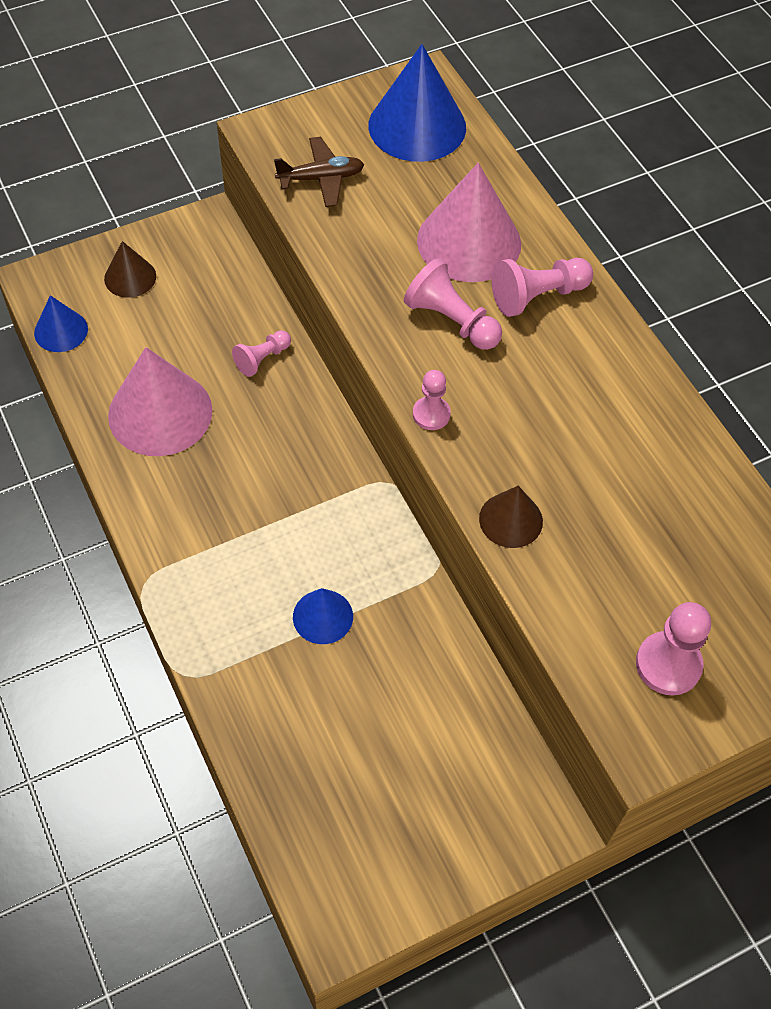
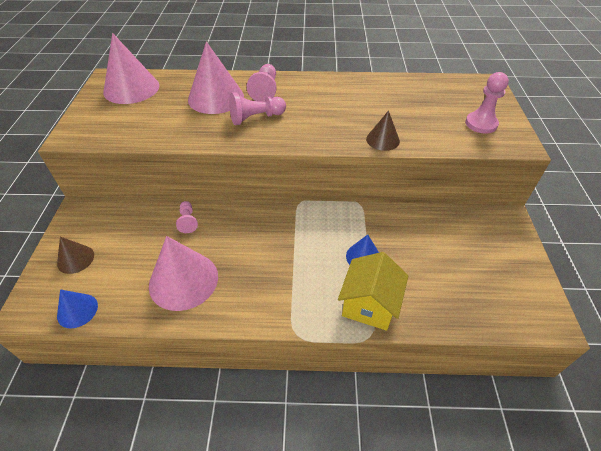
camera: 60 degrees left, 10 degrees down
brown plane [274,137,364,207] -> none
blue cone [368,44,466,162] -> pink cone [103,33,159,104]
pink pawn [413,370,451,430] -> none
none -> yellow house [338,252,408,331]

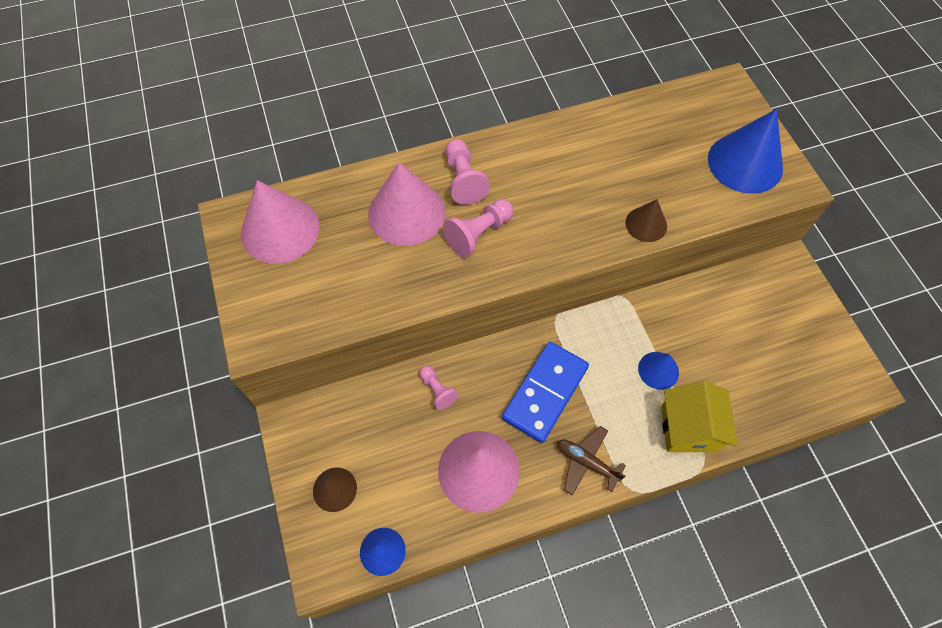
camera: 20 degrees left, 15 degrees up
pink pawn [465,72,509,134] -> blue cone [708,109,783,194]
none -> blue domino [502,342,589,443]
none -> brown plane [557,426,626,495]

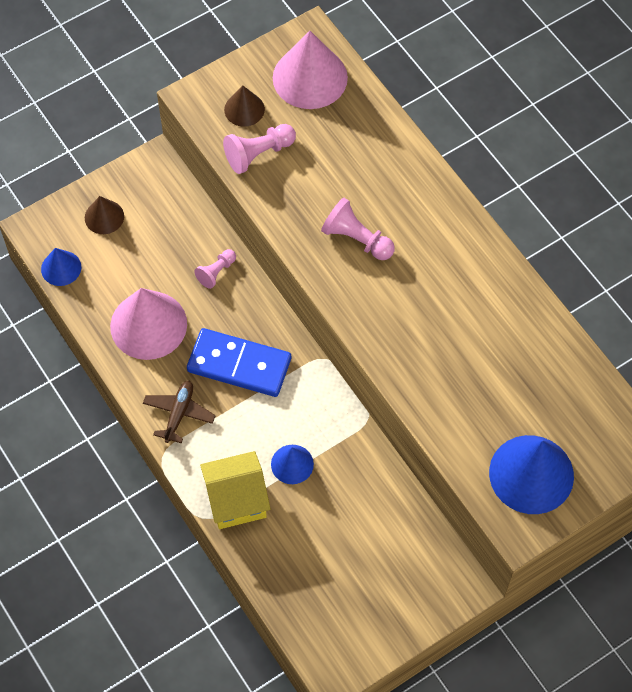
camera: 75 degrees right, 0 degrees up
pink cone [368,162,445,246] -> none
pink pawn [446,139,490,205] -> pink pawn moved to [223,124,296,174]
brown cone [625,199,667,242] -> brown cone moved to [224,86,265,127]

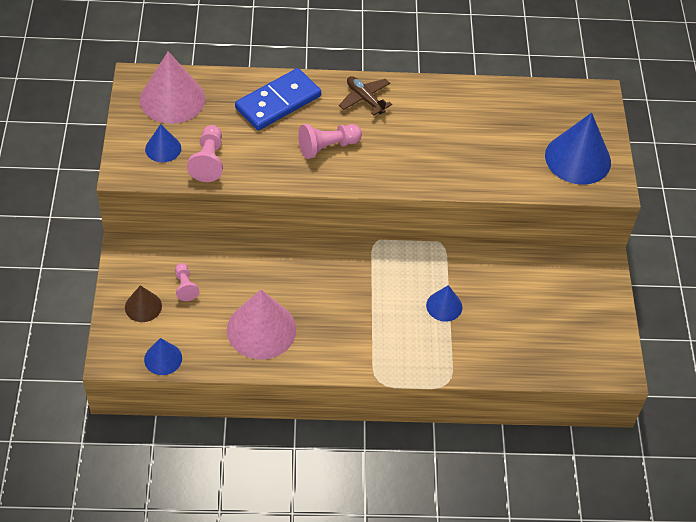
camera: 60 degrees left, 10 degrees down
brown plane [143,380,216,443] -> brown plane moved to [339,76,392,116]
blue domino [187,328,291,397] -> blue domino moved to [235,68,321,130]
pink pawn [194,249,236,289] -> pink pawn moved to [175,263,199,301]
yellow house [200,451,271,529] -> none
brown cone [224,86,265,127] -> blue cone [145,124,181,162]

